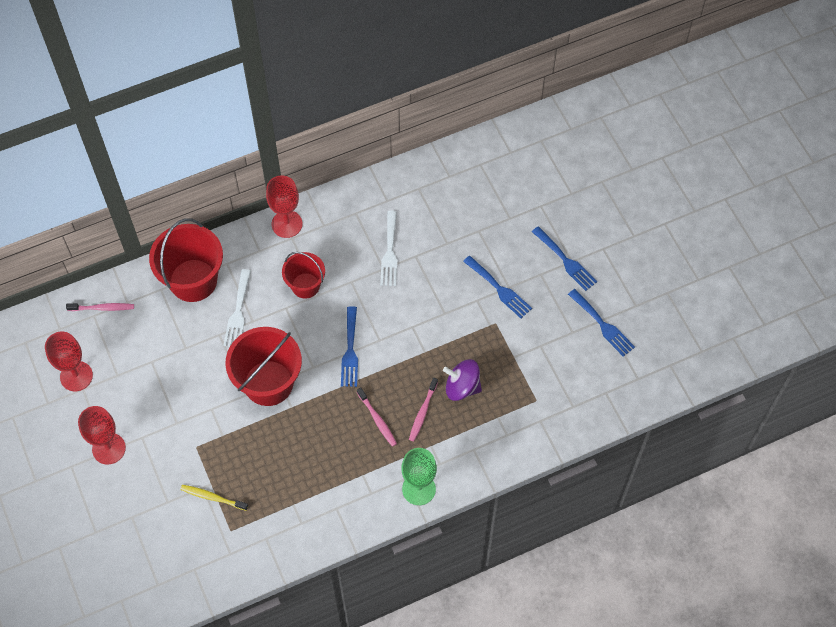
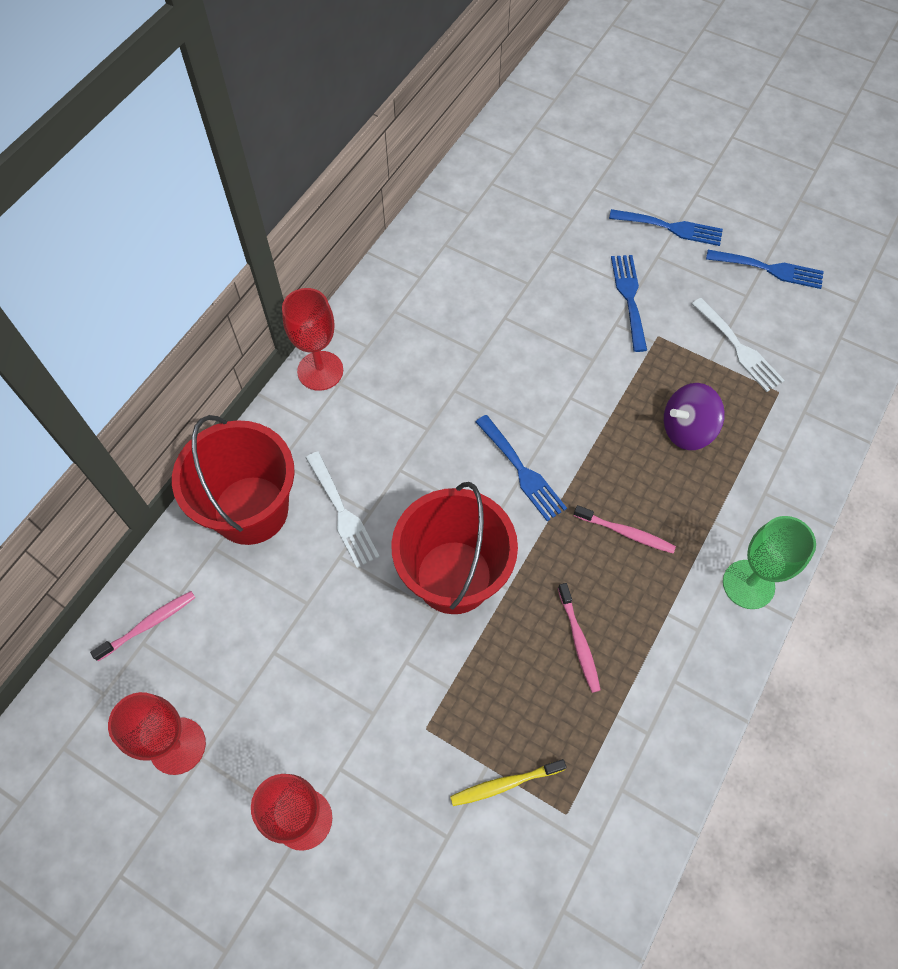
camera: 35 degrees left, 0 degrees up
red bucket [282,252,325,299] -> none
white fork [380,210,397,286] -> white fork moved to [692,298,785,392]
pink toothbrush [409,378,438,441] -> pink toothbrush moved to [558,583,601,693]
blue fork [463,256,532,318] -> blue fork turned 105 degrees counterclockwise [611,255,647,352]

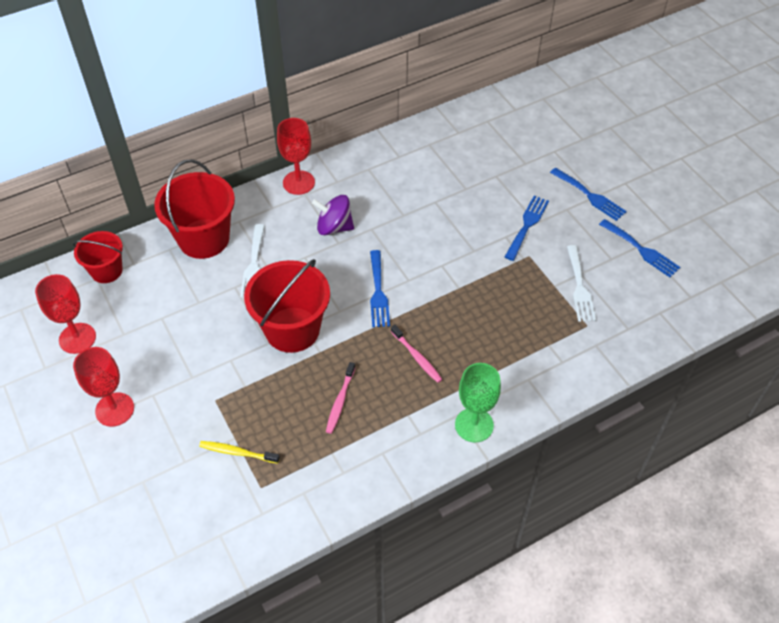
camera: 30 degrees right, 10 degrees down
pink toothbrush [90,591,196,661] -> red bucket [73,231,123,283]
purple spinning top [664,383,725,450] -> purple spinning top moved to [312,195,354,235]

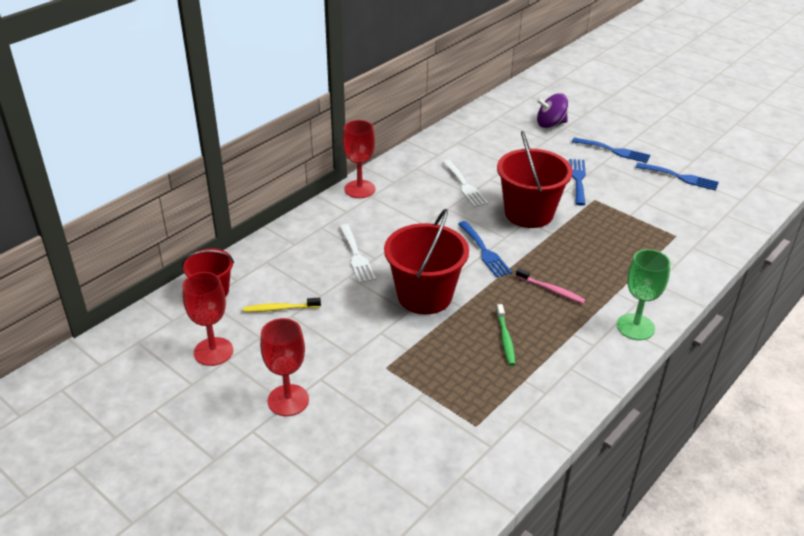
camera: 20 degrees left, 15 degrees down
red bucket [154,159,235,259] -> red bucket moved to [497,131,573,228]
yellow toothbrush [199,441,280,464] -> yellow toothbrush moved to [243,298,321,312]
purple spinning top [312,195,354,235] -> purple spinning top moved to [537,93,568,128]
pink toothbrush [326,362,355,434] -> green toothbrush [496,304,515,366]
white fork [567,245,596,322] -> white fork moved to [442,160,488,207]

